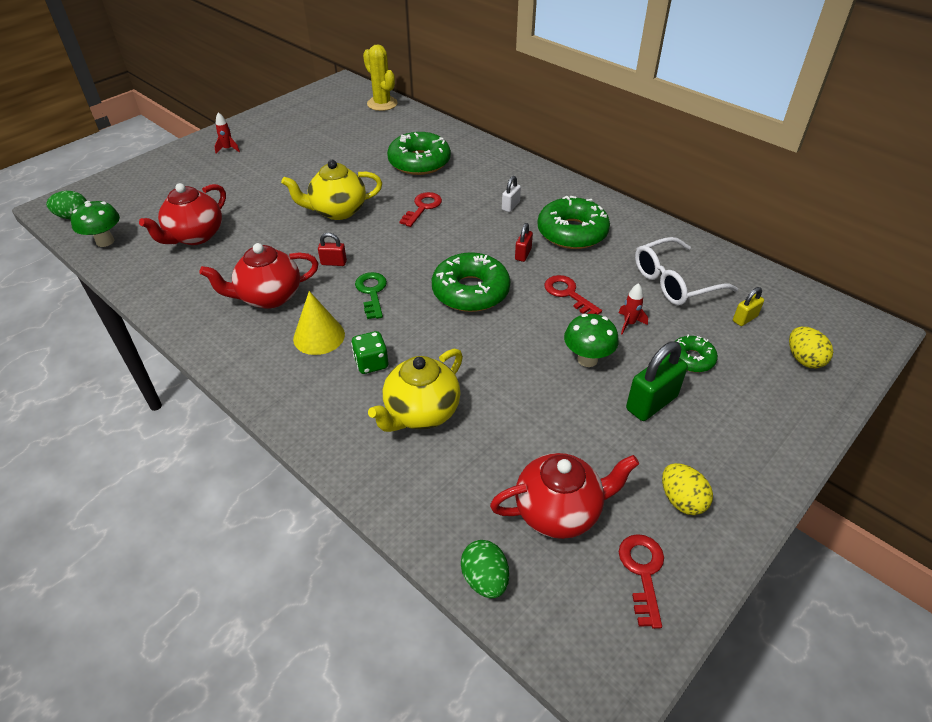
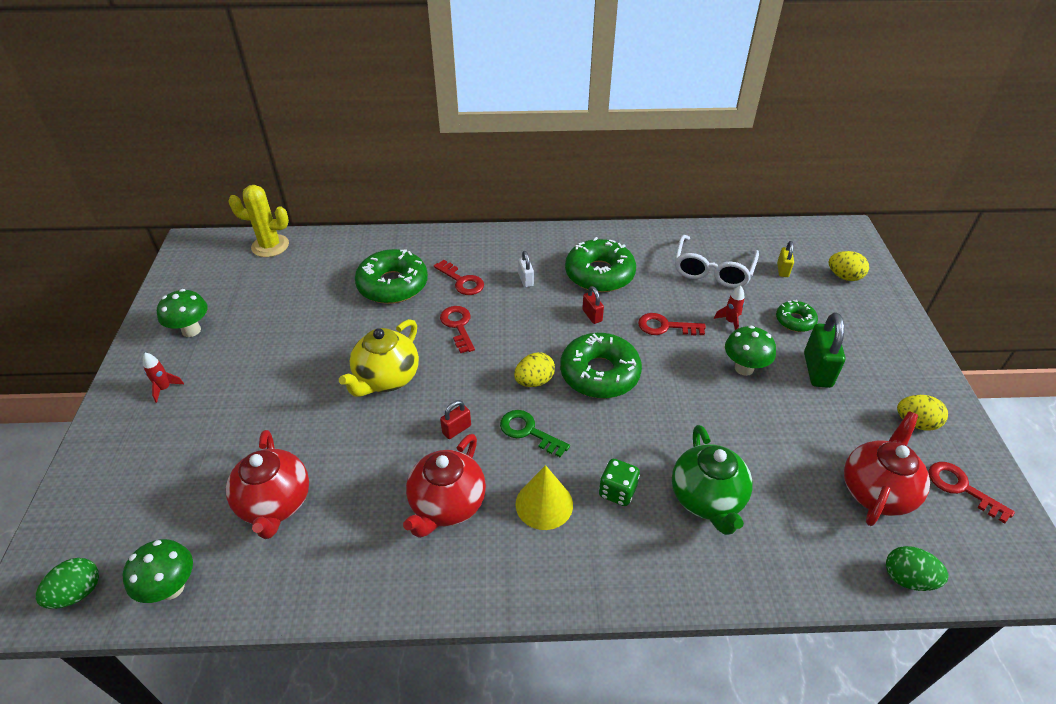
camera: 45 degrees left, 0 degrees up
yellow teapot [368,349,463,432] -> green teapot [672,425,753,535]
none -> green mushroom [157,289,208,337]
none -> red key [434,260,484,295]
none -> yellow egg [514,352,555,387]

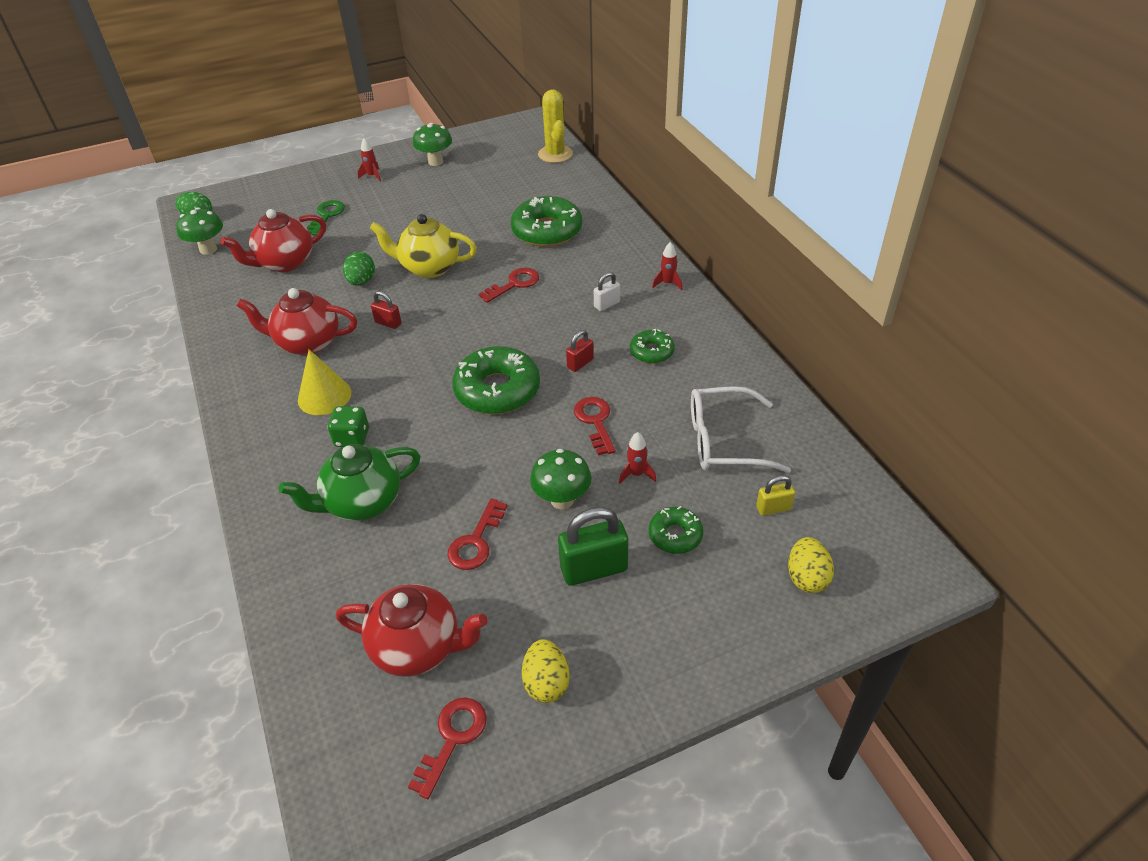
camera: 70 degrees right, 0 degrees up
red key [434,260,484,295] -> red key moved to [447,498,507,570]
green key [500,410,570,457] -> green key moved to [307,200,345,235]
yellow egg [514,352,555,387] -> none
green donut [565,237,636,292] -> green donut [630,329,675,364], size x0.53
green egg [886,546,948,591] -> green egg moved to [343,252,375,286]
none -> red rocket [652,242,682,290]

